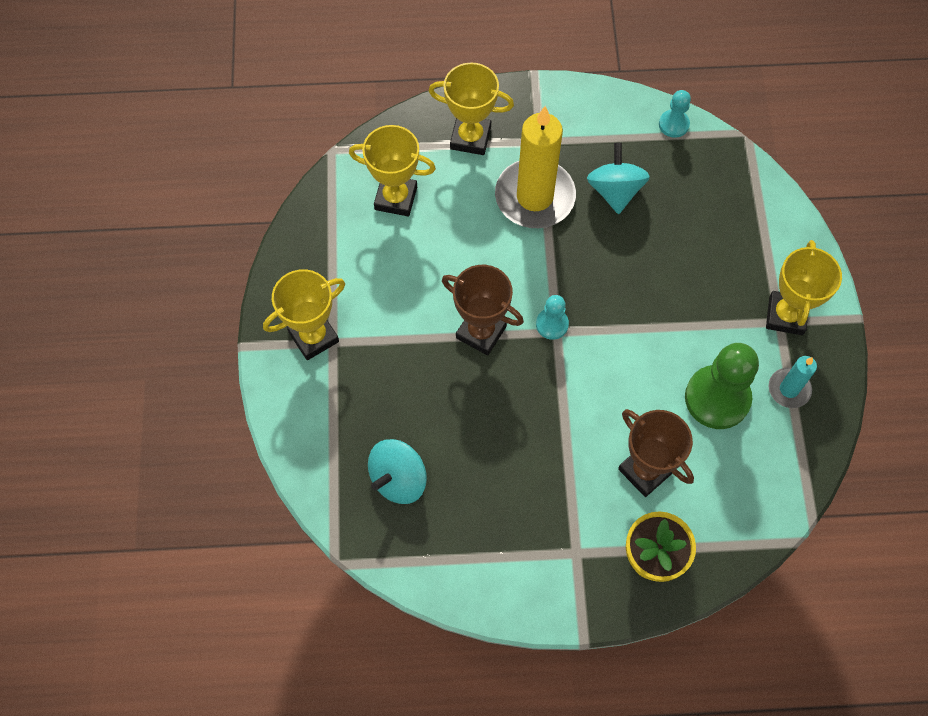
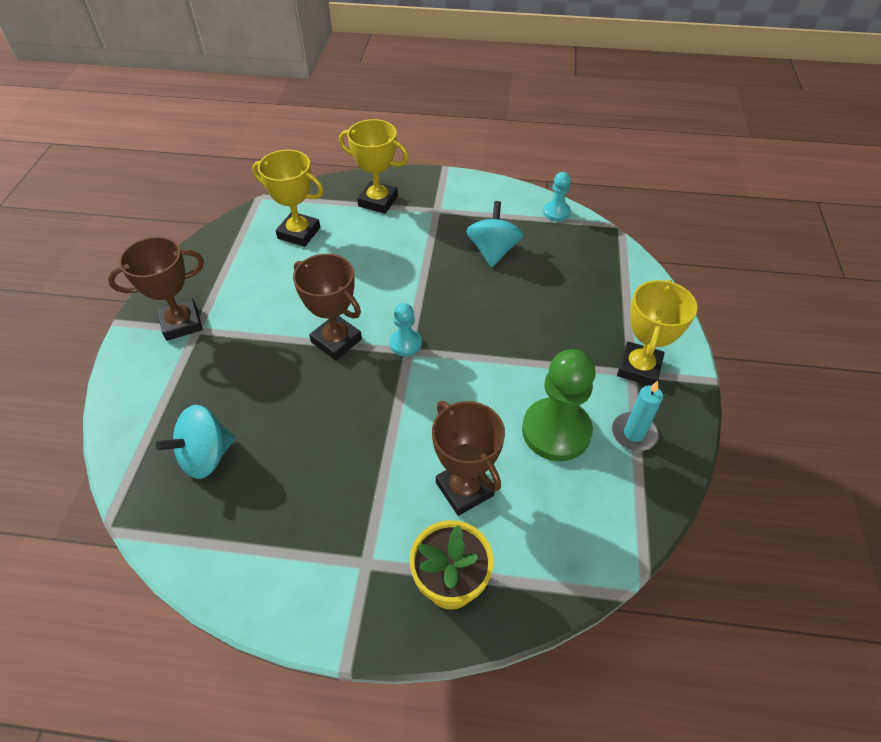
camera: 10 degrees right, 15 degrees down
yellow trophy [263,269,345,360] -> brown trophy [108,237,204,341]
yellow candle [495,106,576,228] -> none

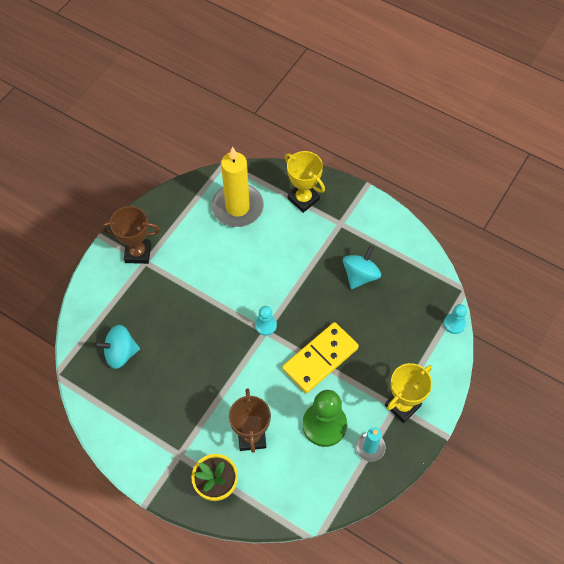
camera: 25 degrees right, 10 degrees up
yellow trophy [252,150,324,247] -> yellow candle [211,147,264,227]
brown trophy [293,254,362,360] -> none
turquoise pawn [543,172,571,221] -> turquoise pawn moved to [444,304,467,334]
none -> yellow domino [282,322,359,393]

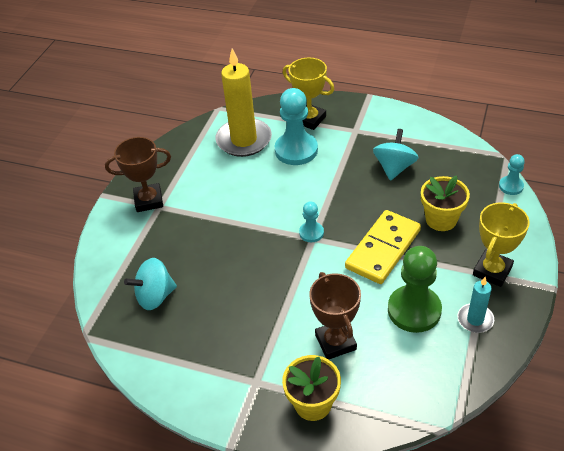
camera: 10 degrees left, 15 degrees down
none -> turquoise pawn [275,88,318,165]
none -> yellow flower pot [421,175,470,231]

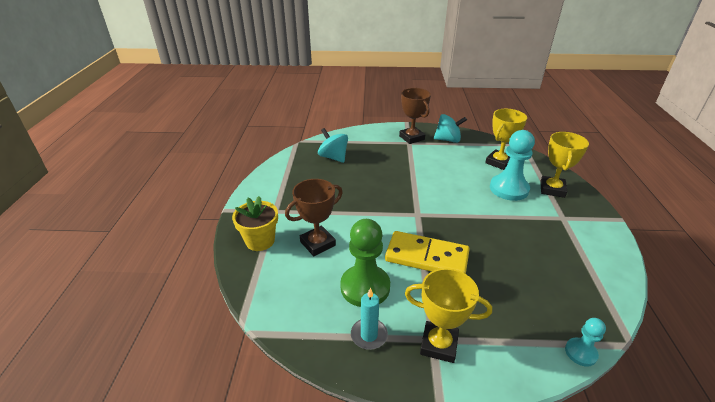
camera: 70 degrees right, 10 degrees down
yellow candle [216,48,272,157] -> yellow trophy [485,109,527,170]
turquoise pawn [299,201,324,242] -> none
turquoise spinning top [373,129,419,181] -> turquoise spinning top moved to [434,114,467,143]
yellow flower pot [421,175,470,231] -> none

